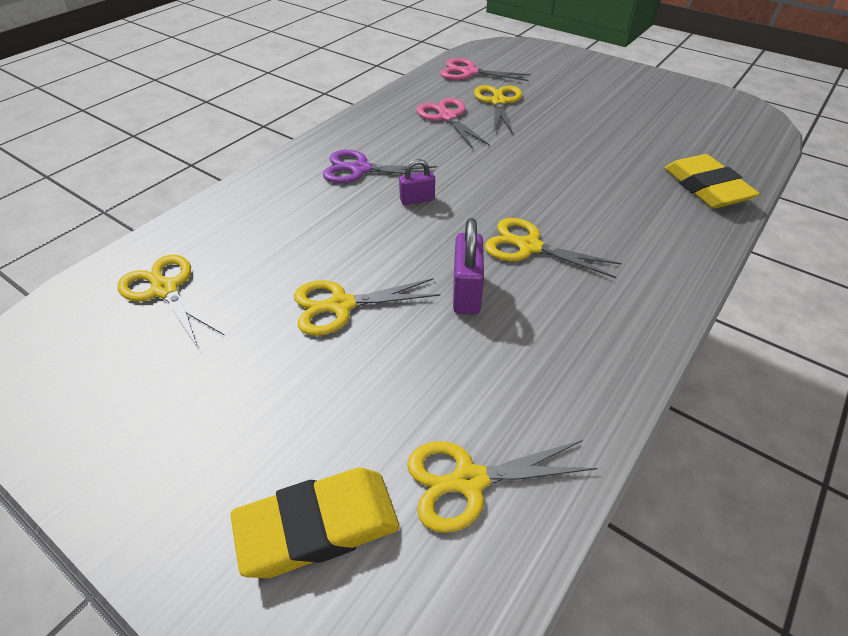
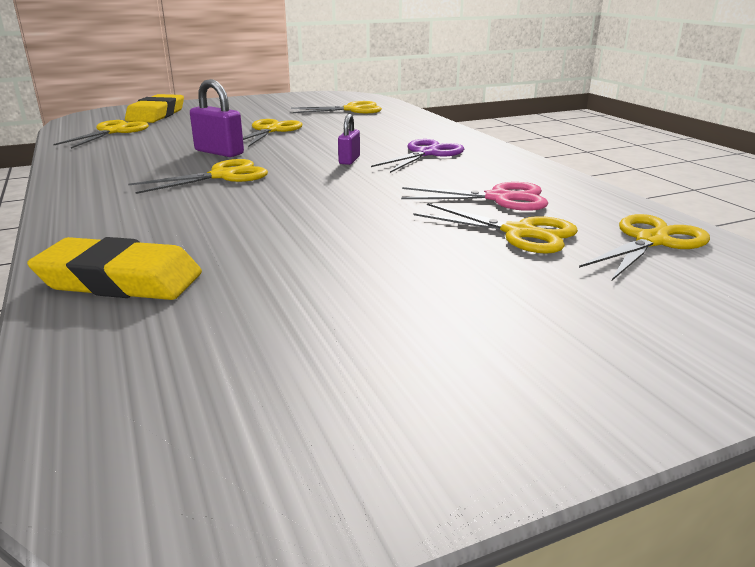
camera: 120 degrees right, 20 degrees down
pink scissors [440,58,531,81] -> yellow scissors [579,214,710,280]

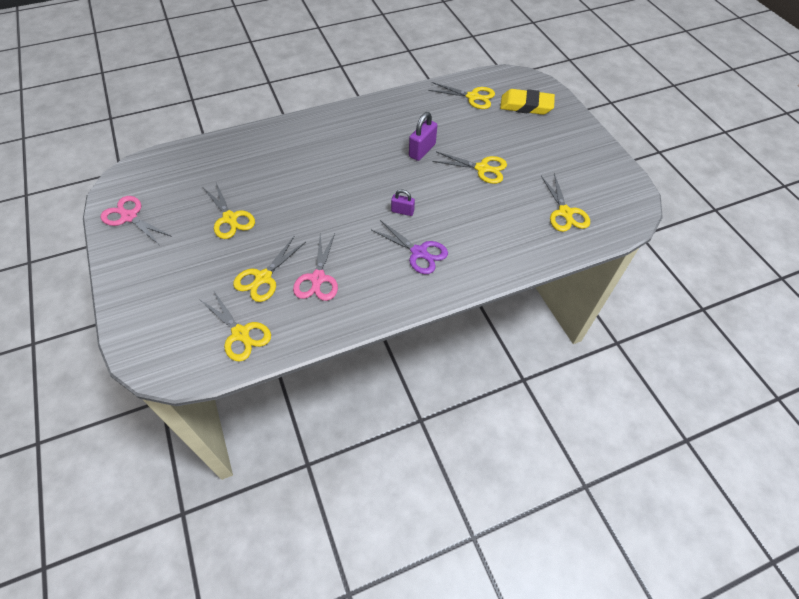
camera: 90 degrees right, 30 degrees up
yellow eraser [27,237,202,300] -> none
yellow scissors [128,159,268,194] -> yellow scissors moved to [204,183,255,239]
none -> pink scissors [101,196,172,244]

